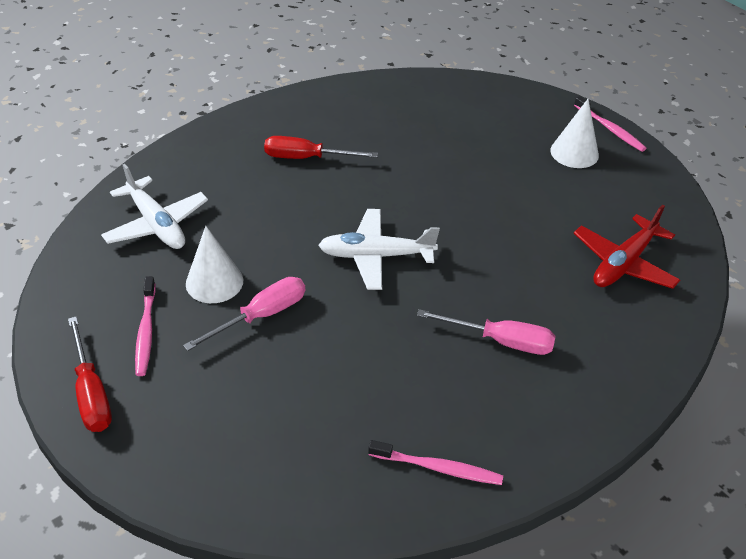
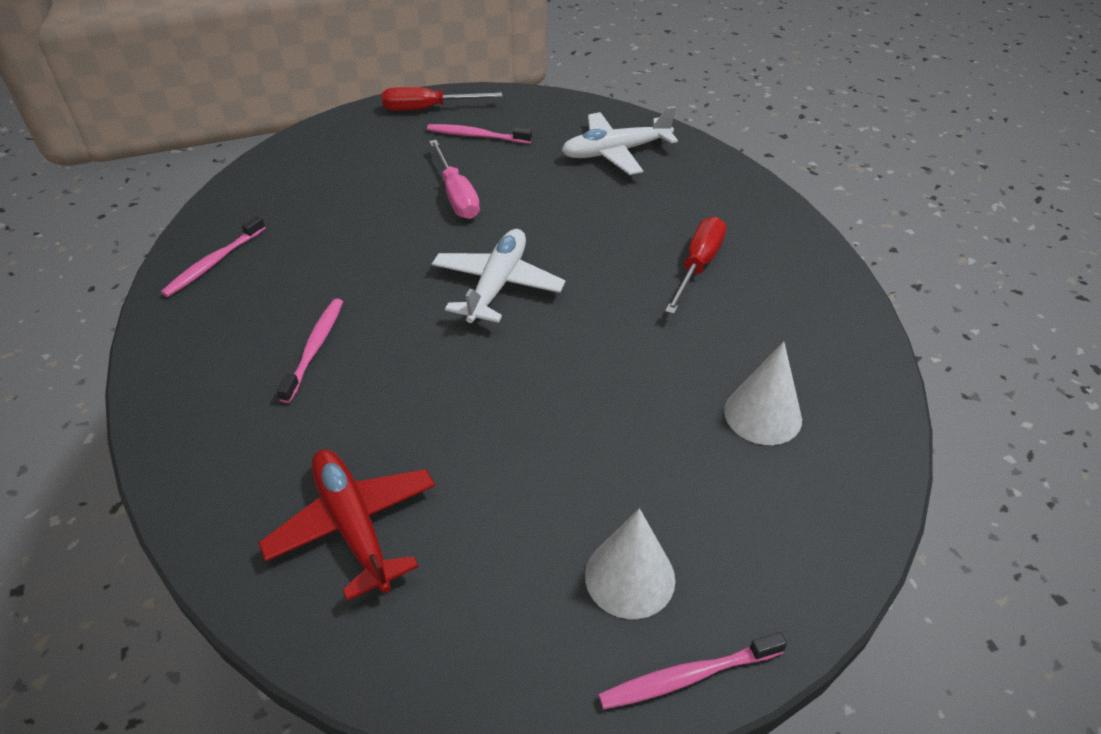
camera: 110 degrees right, 0 degrees up
white cone [186,226,243,303] -> white cone moved to [724,341,802,445]
pink screwdriver [417,309,555,355] -> pink toothbrush [277,299,343,403]

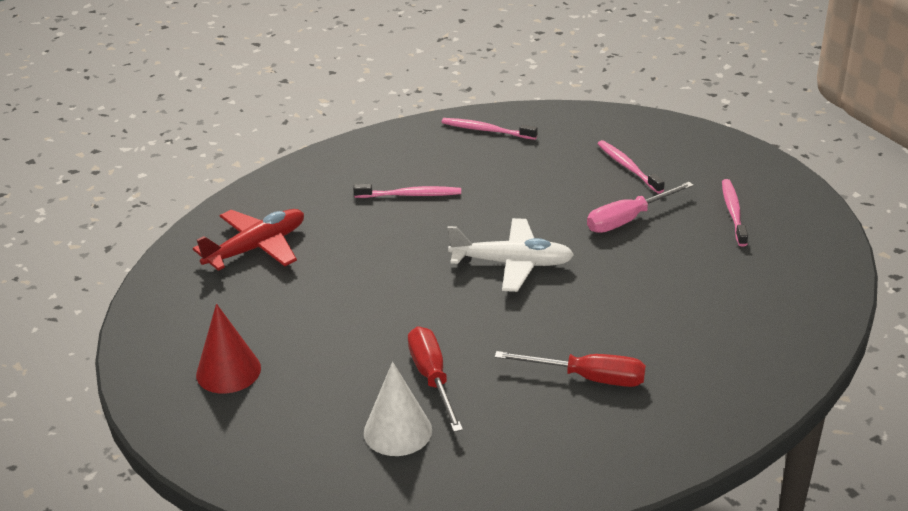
camera: 80 degrees right, 10 degrees down
red screwdriver [382,87,502,111] -> red screwdriver moved to [408,326,463,432]
white plane [561,106,678,175] -> none
white cone [585,508,675,619] -> red cone [196,304,261,393]
pink toothbrush [598,632,787,709] -> pink toothbrush moved to [597,140,665,194]

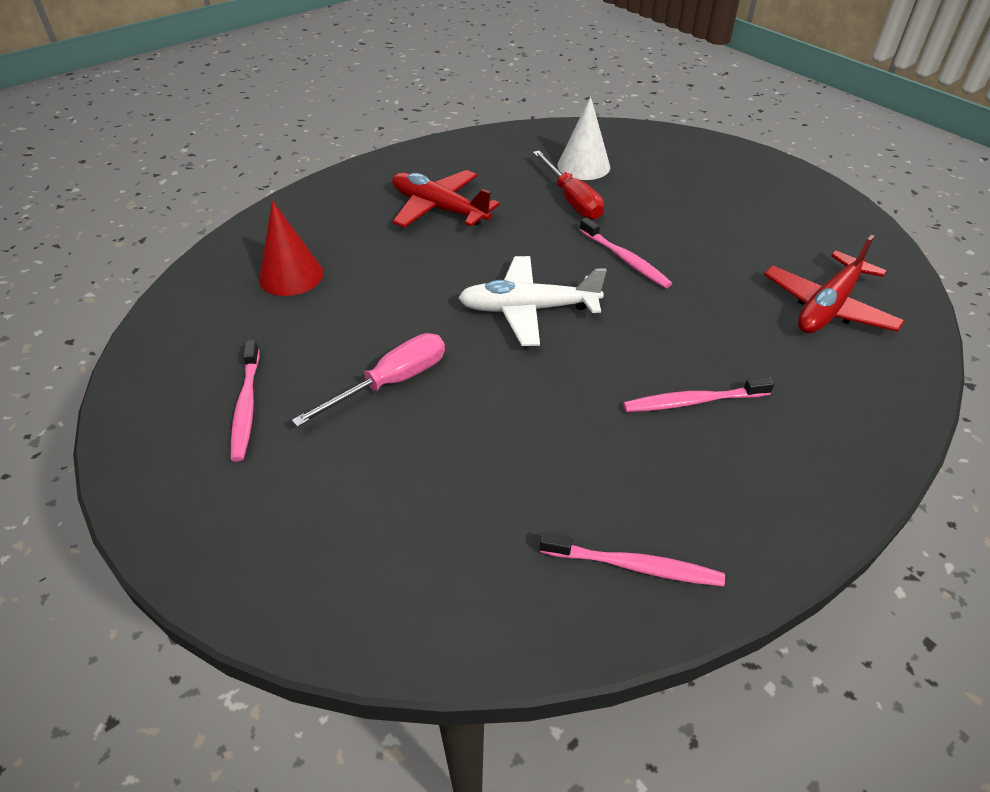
camera: 170 degrees right, 10 degrees up
red cone [196,304,261,393] -> red cone moved to [259,201,324,296]
red screwdriver [495,351,646,387] -> red plane [392,170,500,228]
pink toothbrush [597,140,665,194] -> pink toothbrush moved to [580,217,672,288]

